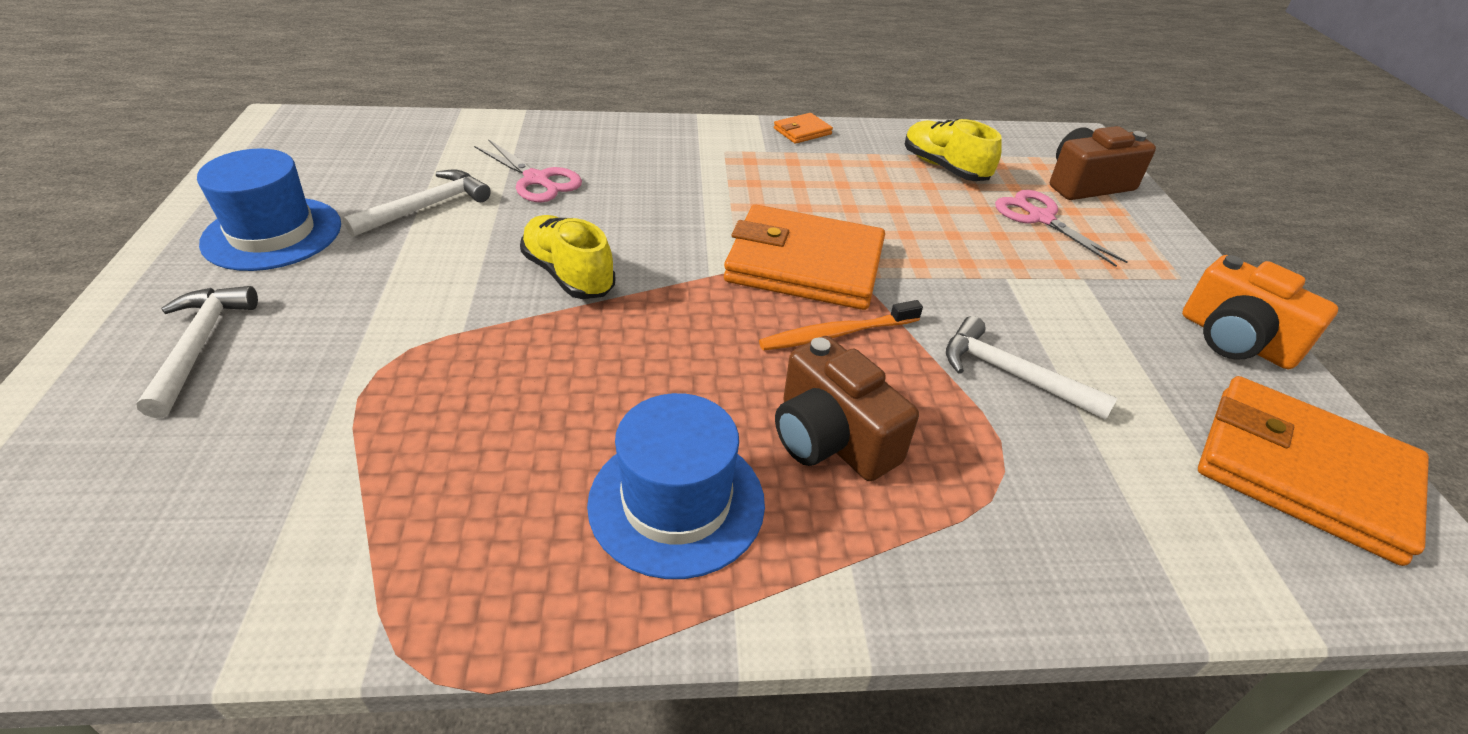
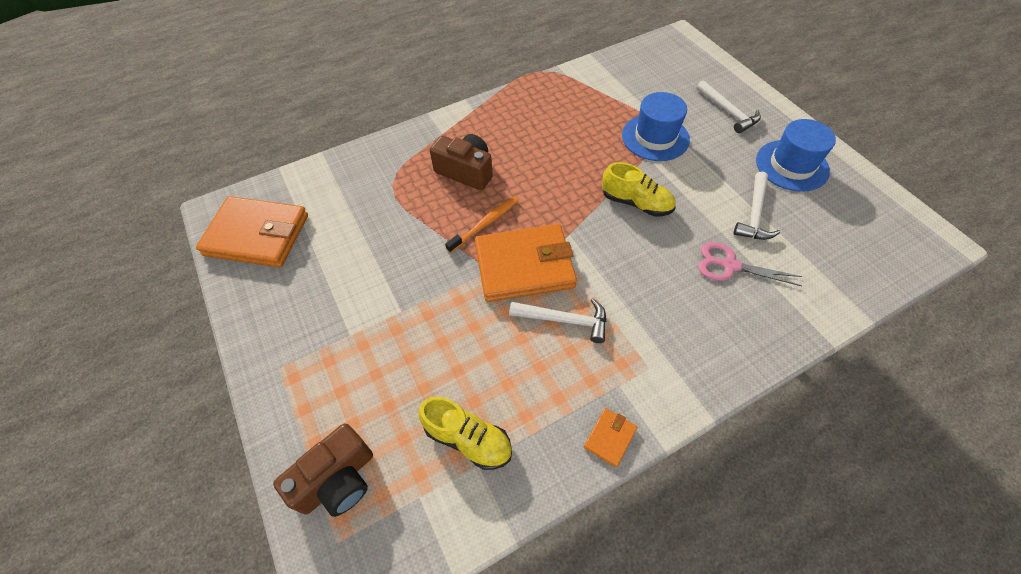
camera: 160 degrees right, 15 degrees up
blue hat [587,393,765,579] -> blue hat moved to [622,92,690,161]
white hammer [946,316,1117,420] -> white hammer moved to [509,298,606,343]
pink scissors [995,190,1128,267] -> none
orange camera [1182,255,1338,369] -> none

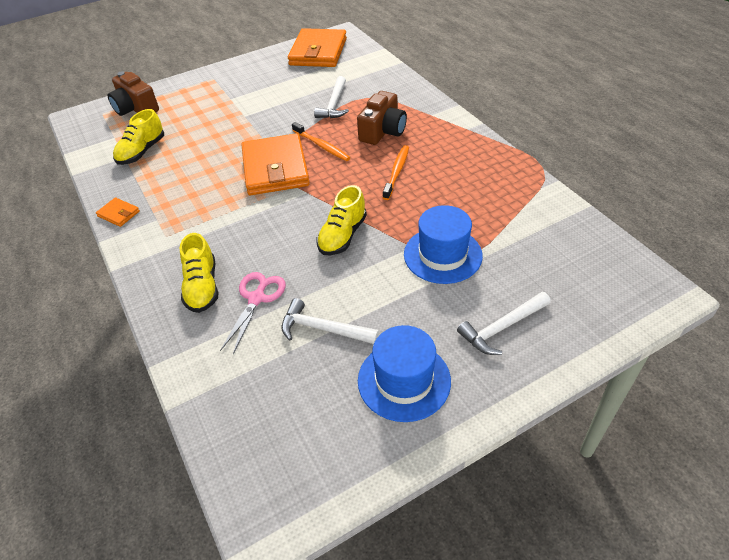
camera: 90 degrees right, 10 degrees down
white hammer [509,298,606,343] -> white hammer moved to [314,76,349,118]
none -> yellow shoe [180,233,218,313]
none -> orange toothbrush [383,145,409,200]

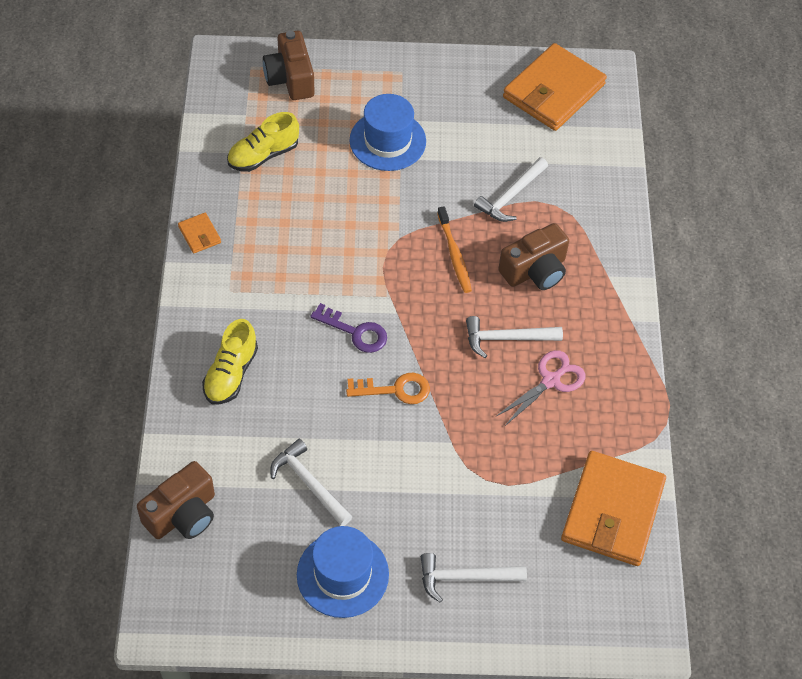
camera: 25 degrees right, 10 degrees up
pink scissors [220,272,286,354] -> pink scissors moved to [495,350,586,426]
orange wallet [241,133,310,195] -> orange wallet moved to [561,451,666,566]
yellow shoe [316,185,367,255] -> orange key [346,373,430,404]
orange toothbrush [383,145,409,200] -> white hammer [466,316,563,358]
blue hat [404,205,483,284] -> blue hat moved to [350,94,426,171]
none -> brown camera [137,461,215,539]
none -> purple key [311,303,387,353]

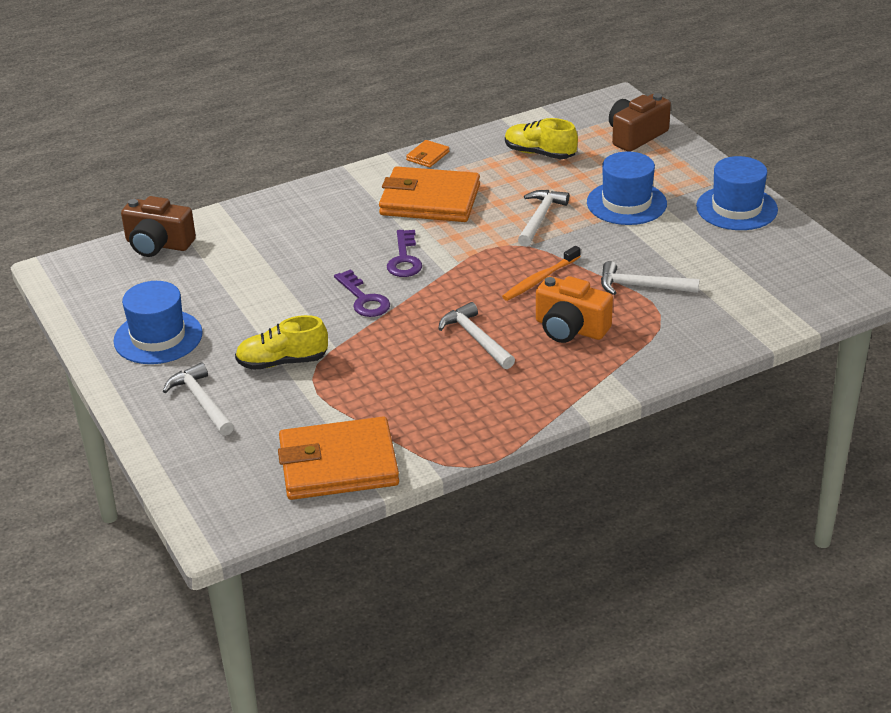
camera: 65 degrees right, 20 degrees down
yellow shoe [202,319,258,404] -> yellow shoe moved to [235,315,328,370]
white hammer [270,439,352,526] -> white hammer moved to [518,190,569,247]
orange key [346,373,430,404] -> purple key [334,269,390,317]
pink scissors [495,350,586,426] -> none
brown camera [498,223,569,290] -> orange camera [536,276,613,343]
orange wallet [503,43,607,131] -> orange wallet moved to [379,166,480,222]
none -> blue hat [696,156,778,230]

